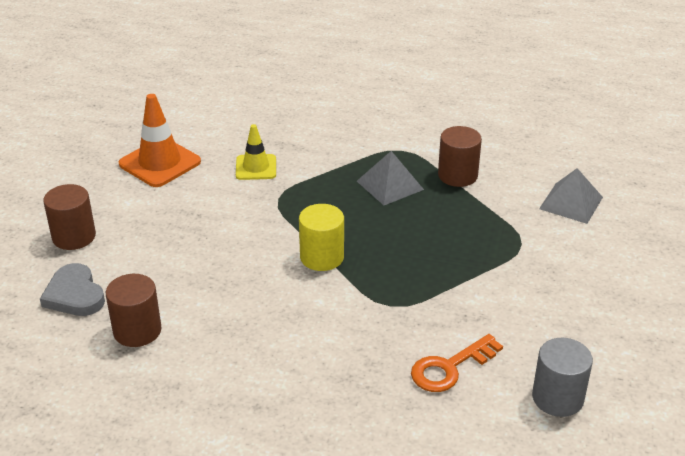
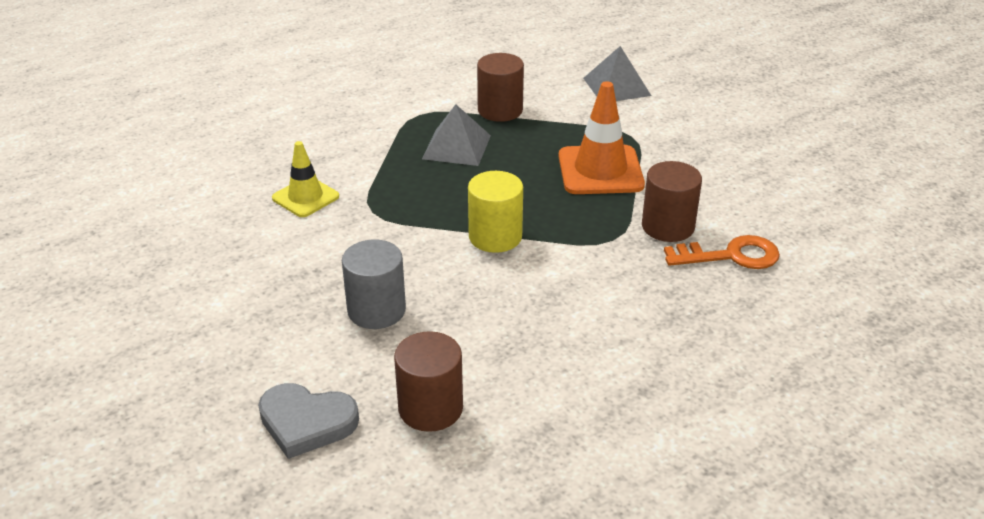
camera: 45 degrees left, 0 degrees up
brown cylinder [43,184,96,250] -> brown cylinder moved to [642,161,702,242]
orange traffic cone [119,94,201,187] -> orange traffic cone moved to [558,81,645,194]
orange key [411,334,503,392] -> orange key turned 105 degrees counterclockwise [664,235,780,269]
grey cylinder [532,338,593,417] -> grey cylinder moved to [342,240,406,329]

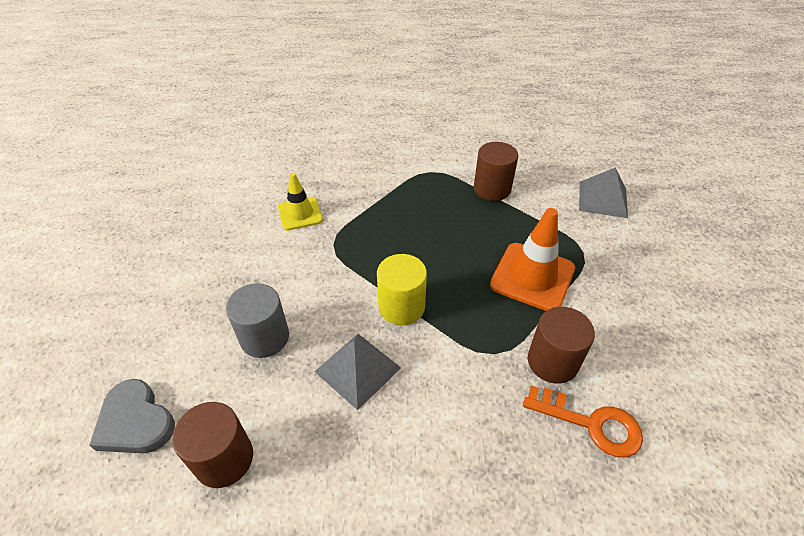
camera: 30 degrees right, 10 degrees up
grey pyramid [422,104,491,166] -> grey pyramid moved to [314,334,401,410]

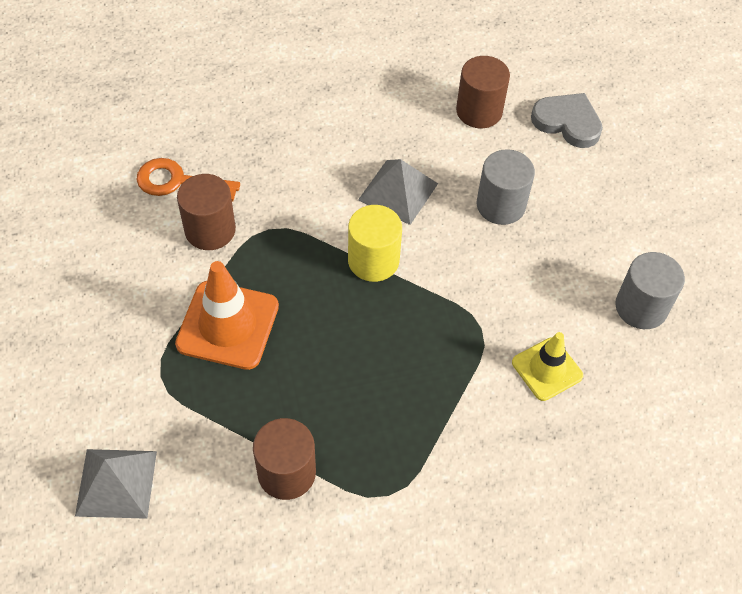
camera: 165 degrees right, 10 degrees up
none -> grey cylinder [615,252,685,329]

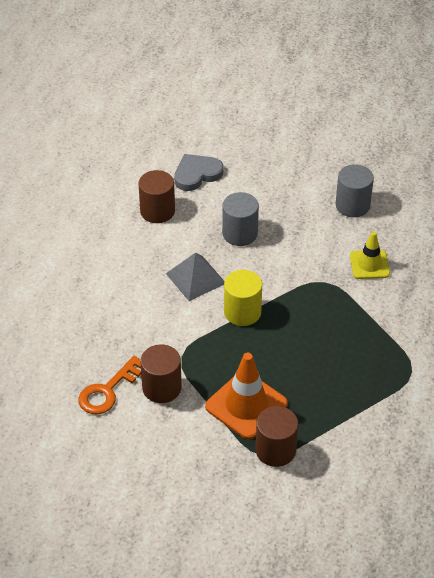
camera: 60 degrees left, 10 degrees down
grey pyramid [75,449,157,519] -> none
brown cylinder [253,418,316,500] -> brown cylinder moved to [256,406,298,467]

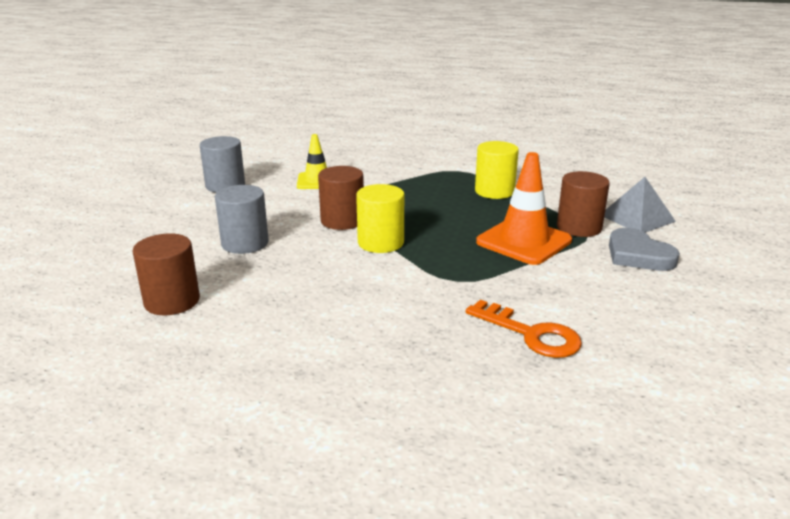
camera: 90 degrees left, 20 degrees down
brown cylinder [140,344,182,403] -> brown cylinder moved to [318,166,364,230]
grey pyramid [166,252,225,301] -> grey pyramid moved to [604,177,676,233]
grey heart [174,154,223,191] -> grey heart moved to [609,228,680,271]
none -> yellow cylinder [475,141,519,199]

